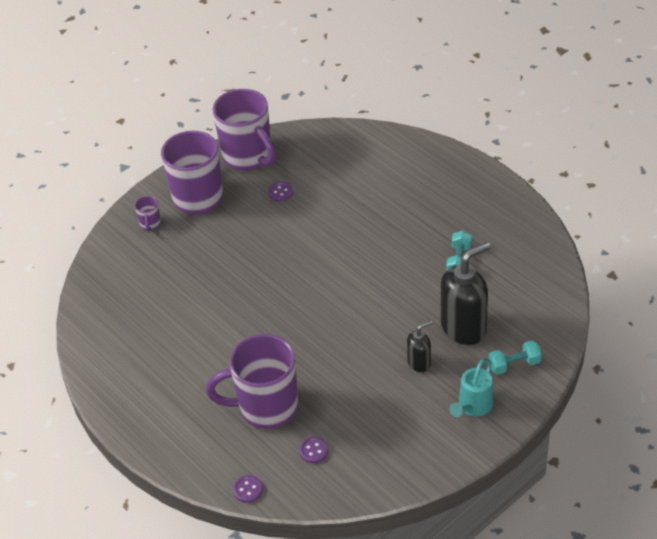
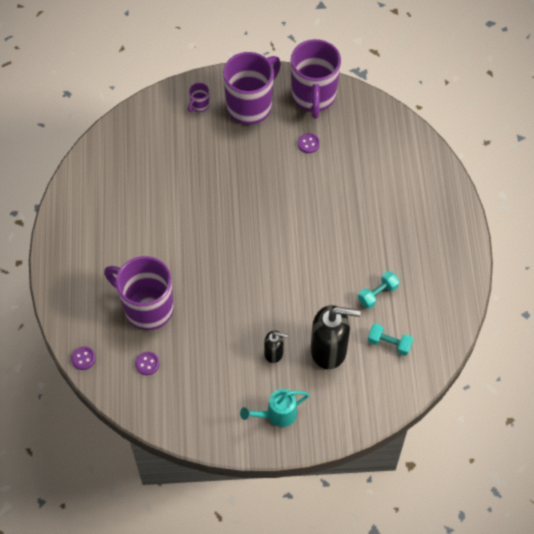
camera: 35 degrees right, 15 degrees up
turquoise dumbbell [489,341,542,375] -> turquoise dumbbell moved to [368,324,413,356]

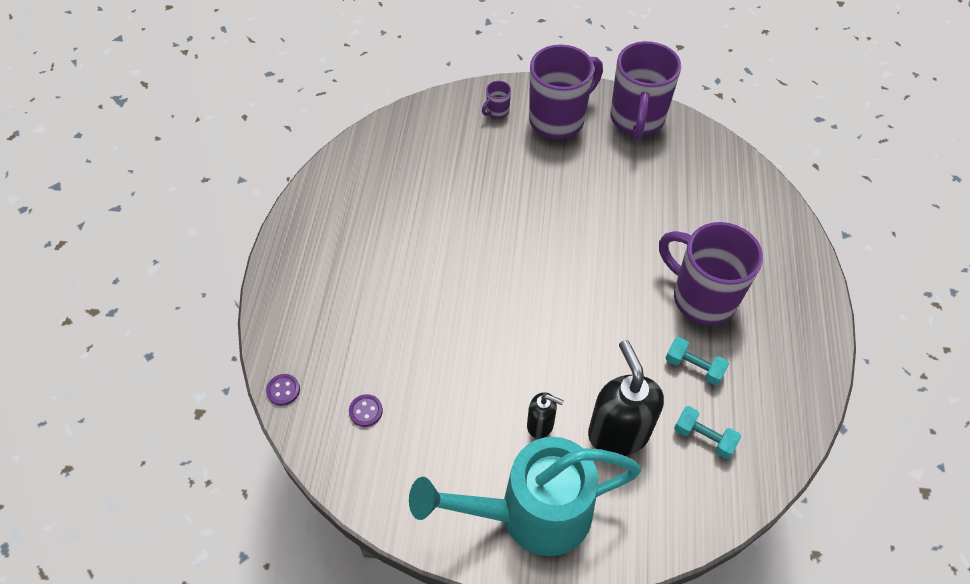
camera: 10 degrees right, 5 degrees down
purple mug [104,256,174,330] -> purple mug moved to [659,222,763,325]
turquoise watering can [240,389,309,427] -> turquoise watering can [409,437,641,556], size x2.09
purple button [298,133,320,153] -> none
black soap dispenser [311,305,361,369] -> black soap dispenser turned 120 degrees counterclockwise [588,340,664,456]
turquoise dumbbell [358,271,400,309] -> turquoise dumbbell turned 60 degrees clockwise [665,337,729,385]

